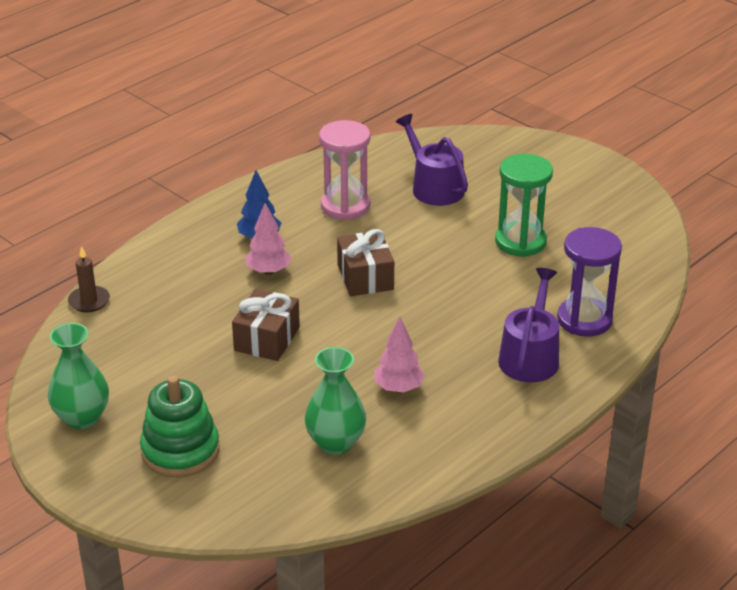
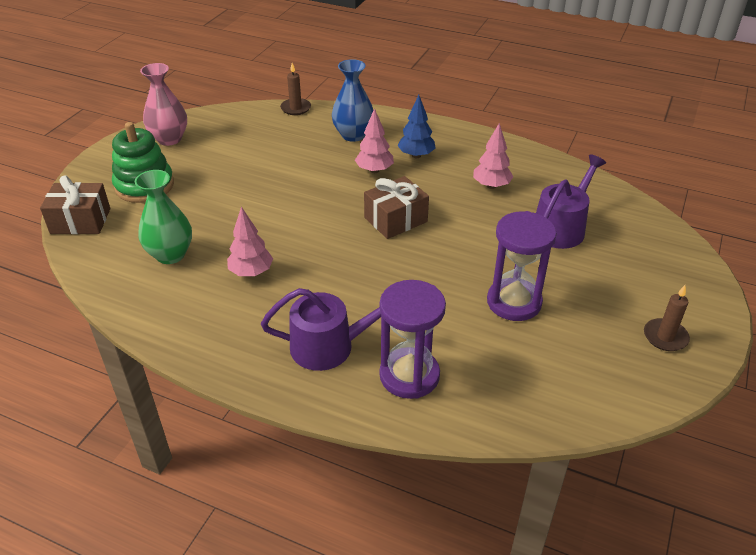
camera: 70 degrees right, 5 degrees up
green vase [48,323,109,429] -> pink vase [140,63,187,146]
brown gift [232,289,300,361] -> brown gift moved to [40,175,110,234]
pink hourglass [319,120,371,220] -> pink tree [473,123,513,189]
green hourglass [495,154,553,257] -> purple hourglass [487,211,557,321]
none -> blue vase [332,59,373,142]
none -> brown candle [644,285,690,351]

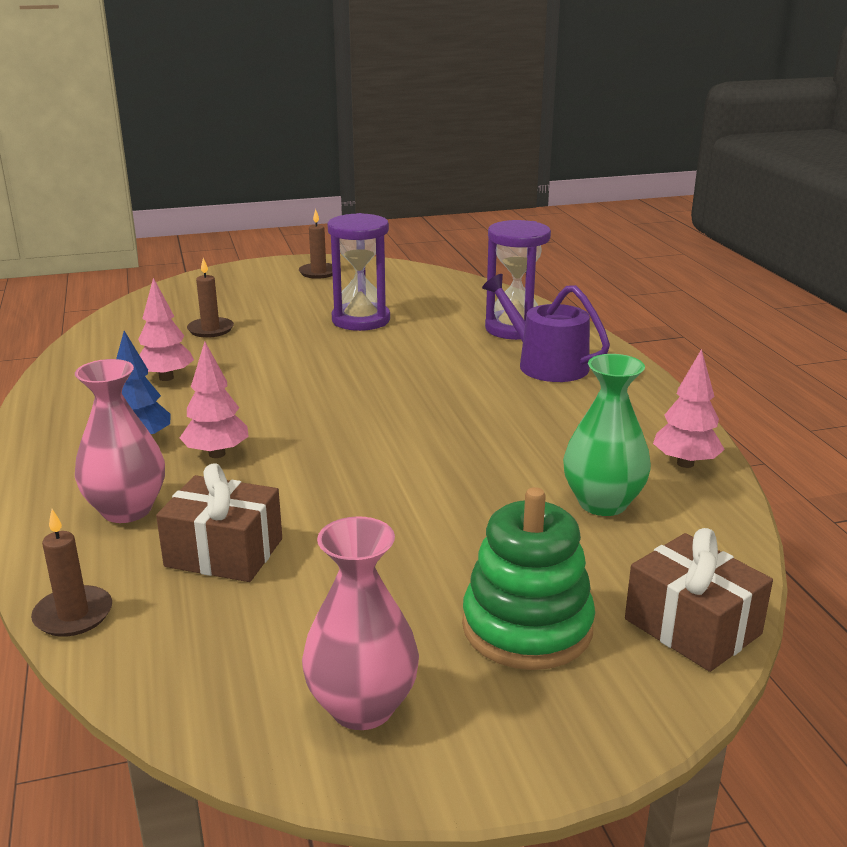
camera: 130 degrees left, 15 degrees down
pink tree [227,206,273,276] -> pink tree moved to [653,349,725,468]
blue vase [332,59,373,142] -> pink vase [75,359,165,523]
brown gift [364,176,429,239] -> brown gift moved to [156,463,282,582]
purple watering can [536,154,606,249] -> brown candle [187,258,234,338]

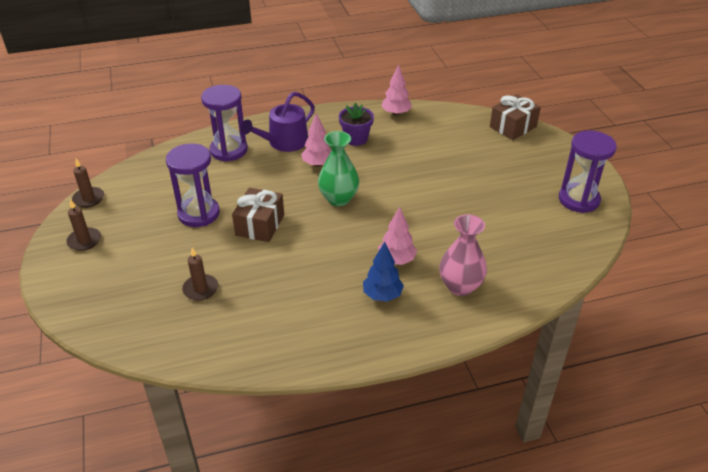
camera: 90 degrees left, 15 degrees up
brown candle [31,509,112,637] -> brown candle moved to [72,159,104,208]
pink tree [138,278,194,381] -> pink tree moved to [301,113,331,167]
brown gift [156,463,282,582] -> brown gift moved to [232,188,284,242]
pink vase [302,516,419,730] -> purple hourglass [559,130,617,213]
green stacking toy [462,487,595,670] -> none
green vase [563,354,651,516] -> green vase moved to [318,131,359,206]
none -> purple flower pot [339,103,374,146]

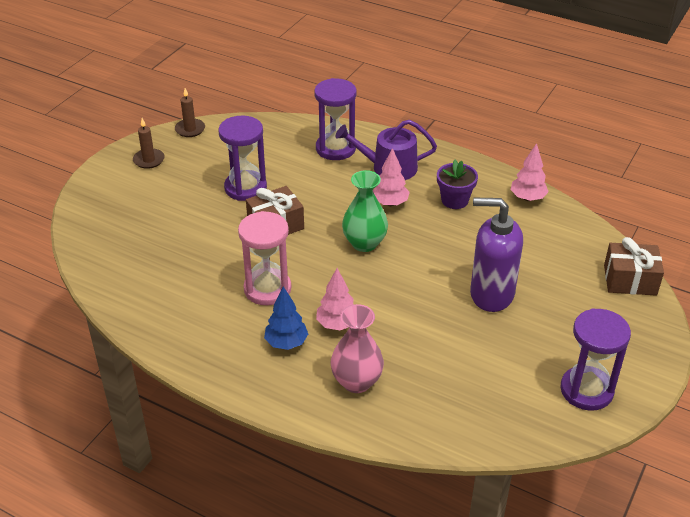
camera: 45 degrees right, 0 degrees up
brown candle [182,247,218,301] -> none
none -> pink hourglass [238,211,291,305]
none -> purple soap dispenser [470,198,523,312]

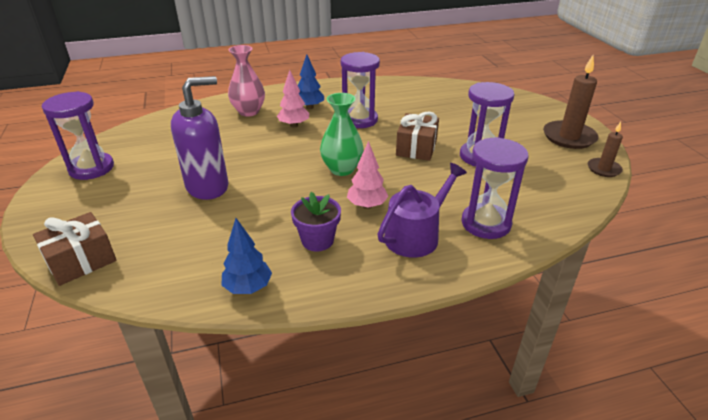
camera: 135 degrees right, 5 degrees down
brown candle [133,118,165,169] -> brown candle [543,55,598,149], size x1.75
pink hourglass [238,211,291,305] -> purple hourglass [340,52,380,128]
pink tree [510,143,549,201] -> blue tree [221,218,272,294]

